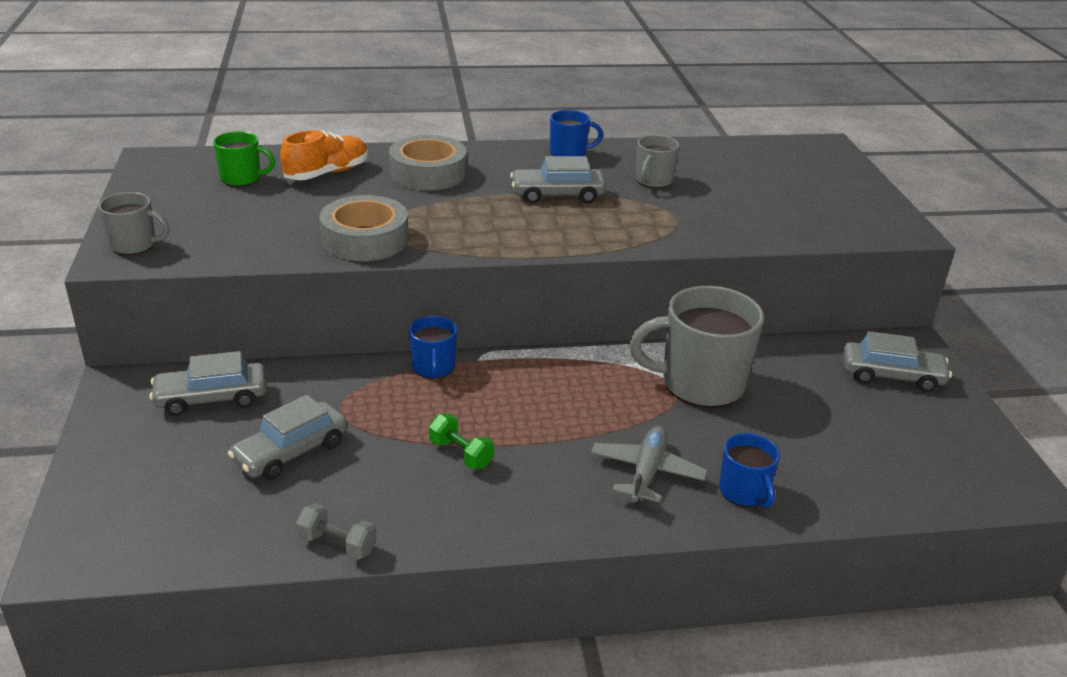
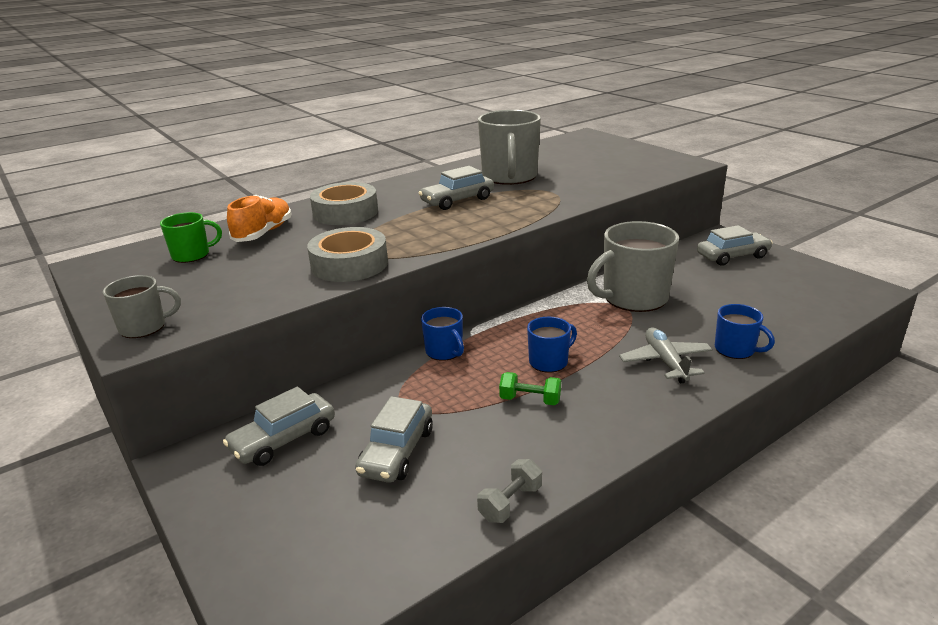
camera: 25 degrees left, 5 degrees down
grey dumbbell [296,503,377,560] -> grey dumbbell turned 45 degrees counterclockwise [477,459,542,523]
blue mug [550,110,603,156] -> blue mug moved to [527,317,577,373]
grey mug [636,135,680,188] -> grey mug [478,110,541,185], size x1.91

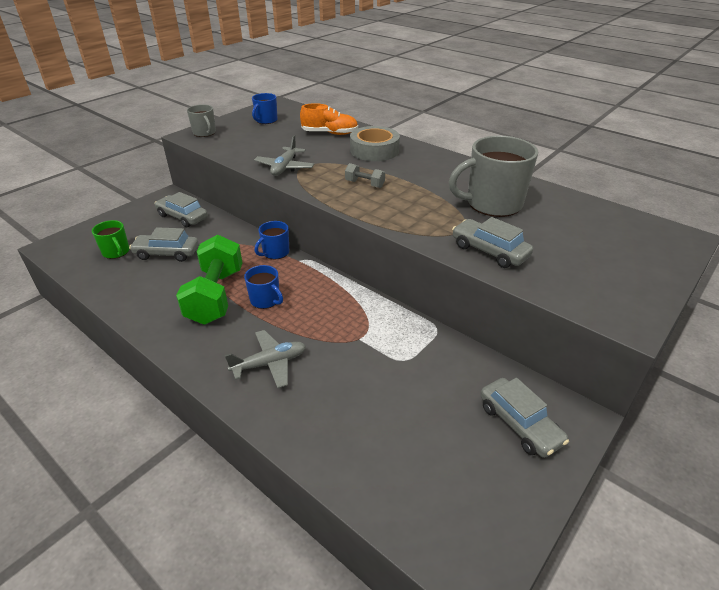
camera: 75 degrees right, 10 degrees up
green mug [160,212,222,263] -> green mug moved to [92,220,130,259]
grey tape [307,227,388,282] -> grey plane [254,135,314,176]
grey car [419,166,494,210] -> grey car moved to [452,217,533,268]
grey dumbbell [477,459,542,523] -> grey dumbbell moved to [345,163,385,188]
green dumbbell [499,372,561,405] -> green dumbbell [176,235,242,325], size x2.25
grey mug [587,221,679,312] -> none
blue mug [715,304,775,359] -> blue mug moved to [252,93,277,124]

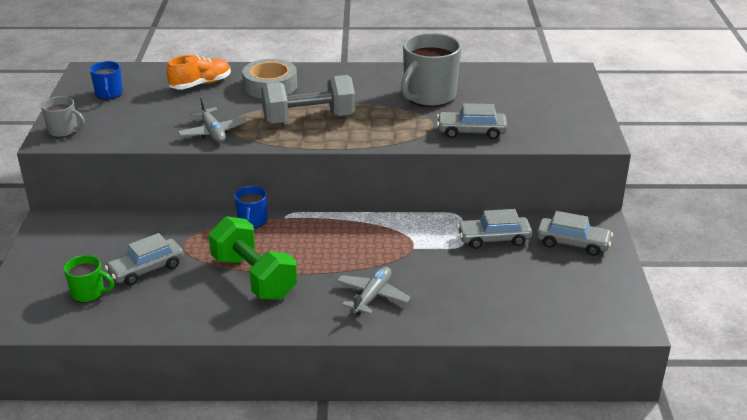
camera: 40 degrees left, 5 degrees down
grey car [155,192,208,227] -> grey car moved to [457,209,532,249]
blue mug [244,265,283,309] -> none
grey dumbbell [345,163,385,188] -> grey dumbbell [261,75,355,124], size x2.25

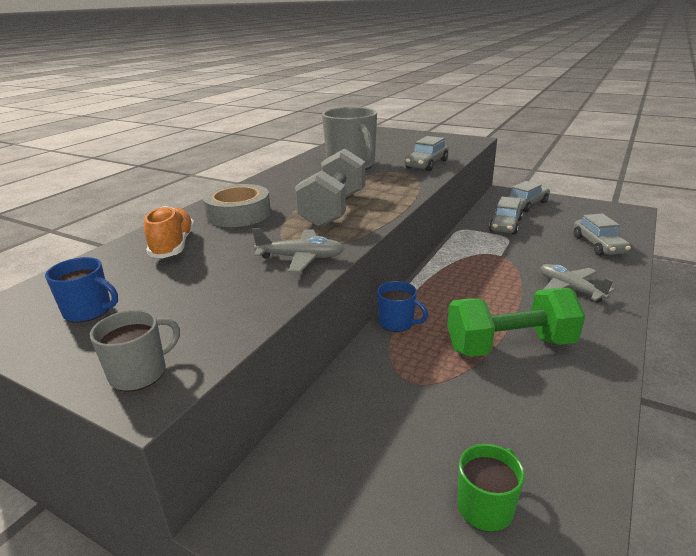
camera: 60 degrees left, 5 degrees down
grey car [105,233,184,286] -> grey car moved to [574,214,631,256]

